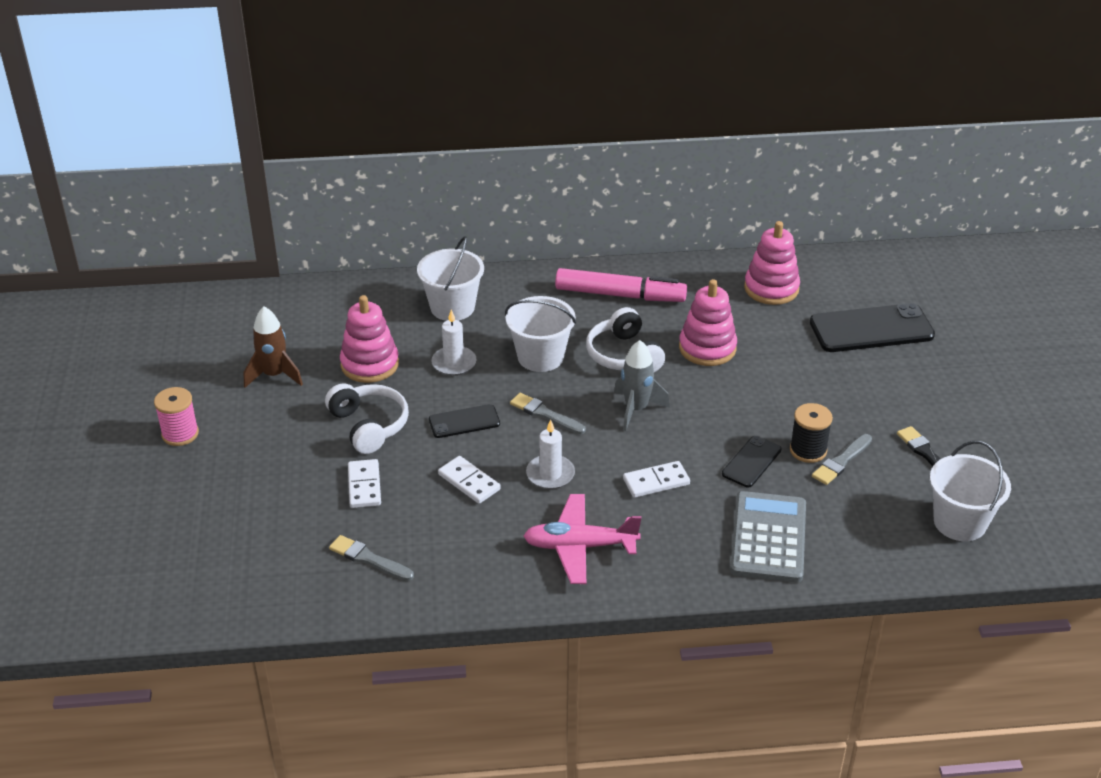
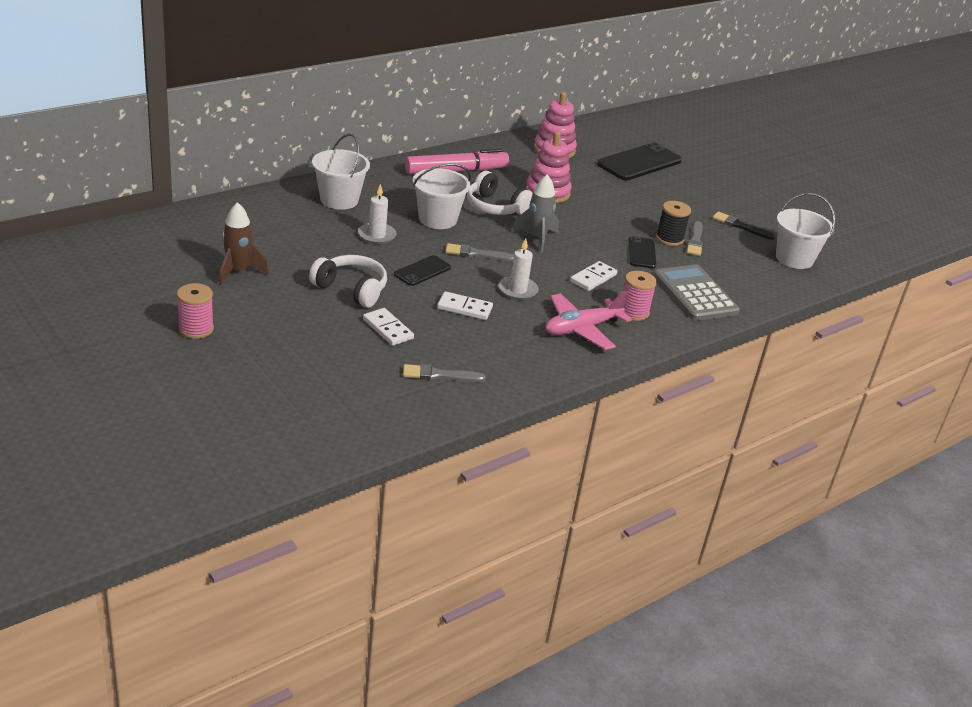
camera: 35 degrees left, 5 degrees down
pink stacking toy [340,295,399,383] -> none
none -> pink spool [623,271,657,321]

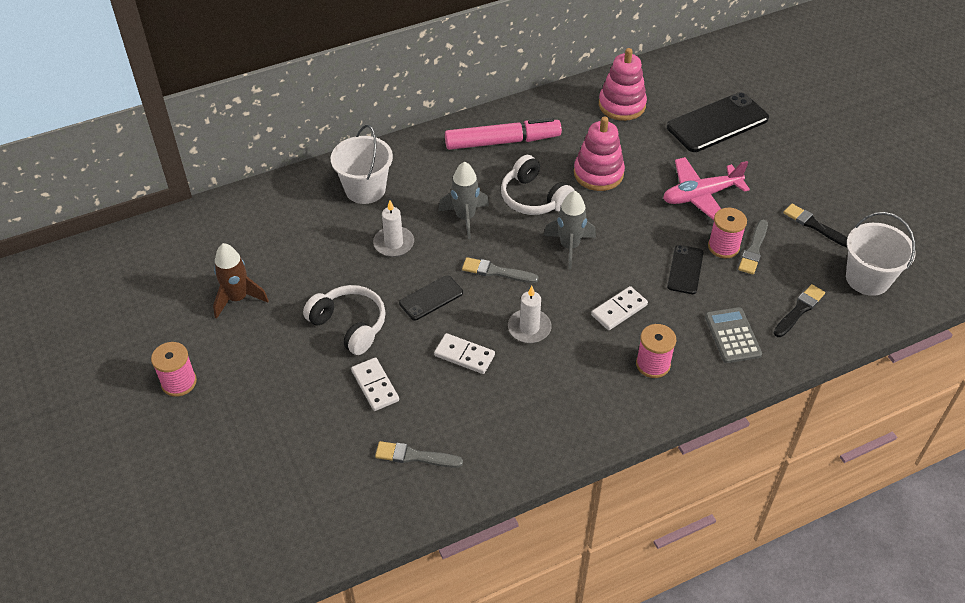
camera: 15 degrees right, 15 degrees up
white bucket [413,163,471,229] -> grey rocket [438,161,489,239]
pink plane [545,291,632,350] -> pink plane moved to [663,157,750,220]
grey calculator [654,265,740,321] -> grey calculator [705,307,762,363], size x0.65
black spool [656,201,691,246] -> pink spool [708,208,747,258]
none -> black brush [774,284,825,337]

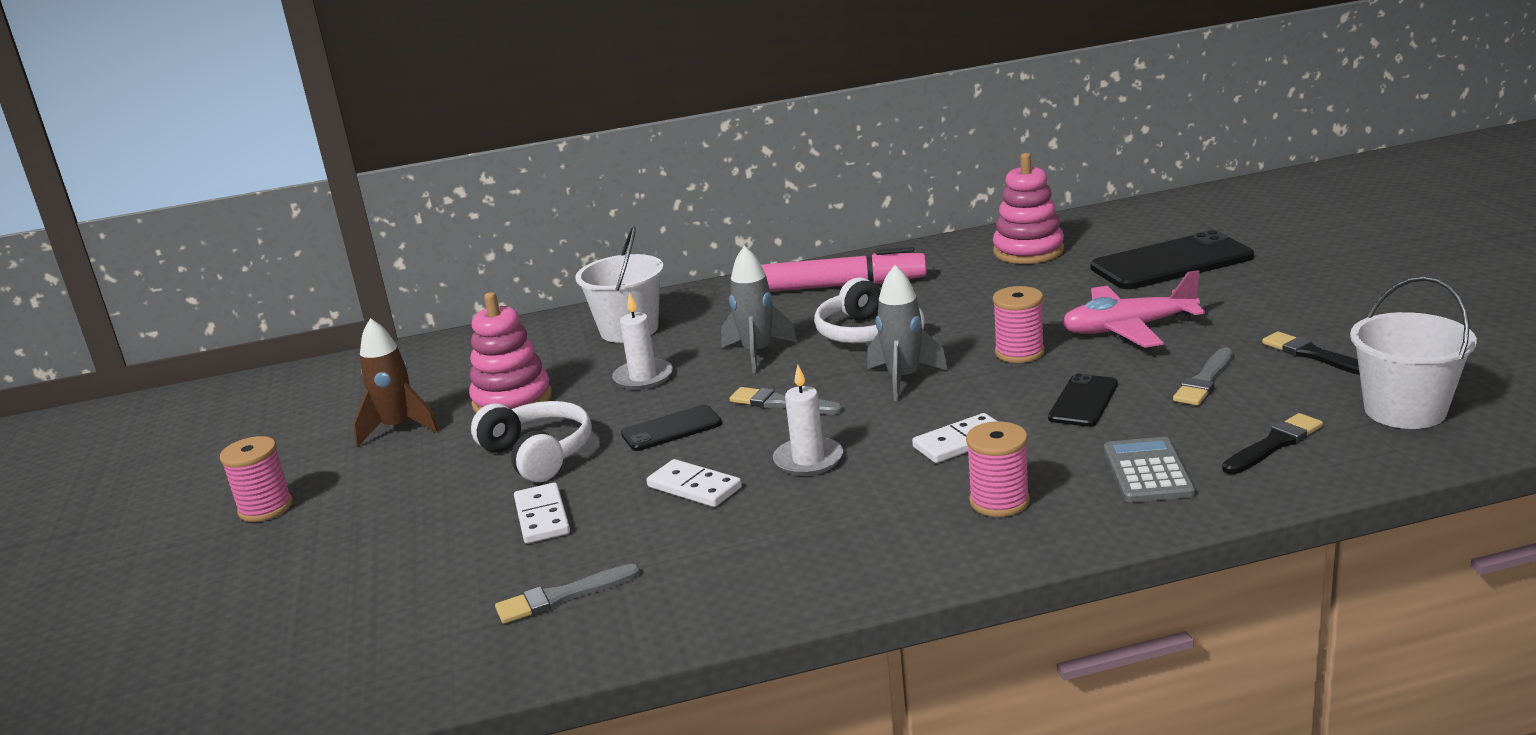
camera: 15 degrees right, 25 degrees down
grey brush [375,441,463,468] -> grey brush turned 45 degrees counterclockwise [495,564,641,624]
pink stacking toy [574,116,625,191] -> pink stacking toy moved to [469,292,552,413]
pink spool [708,208,747,258] -> pink spool moved to [993,286,1045,363]

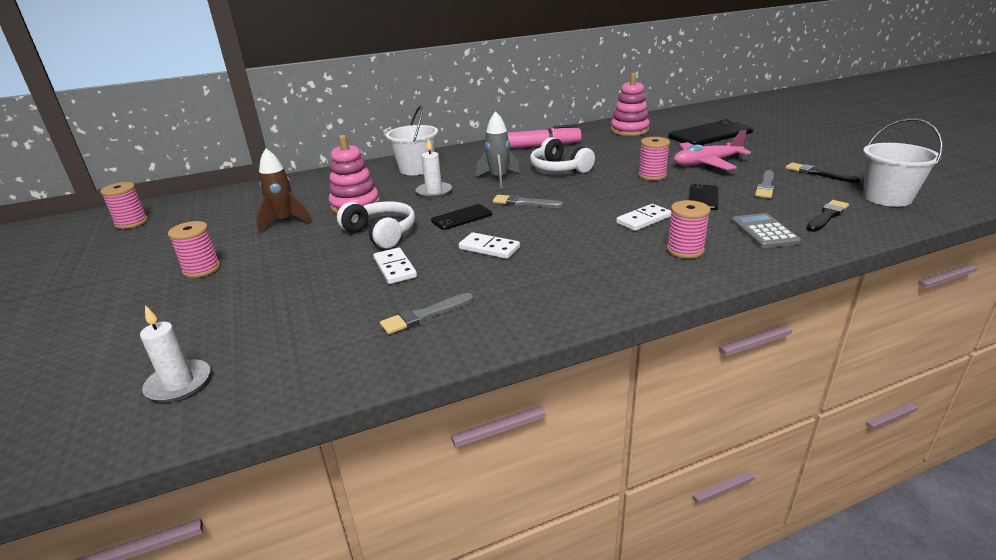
camera: 10 degrees left, 5 degrees up
white candle [773,365,843,476] -> white candle moved to [140,305,210,402]
grey rocket [867,265,948,401] -> none
none -> pink spool [100,182,148,229]

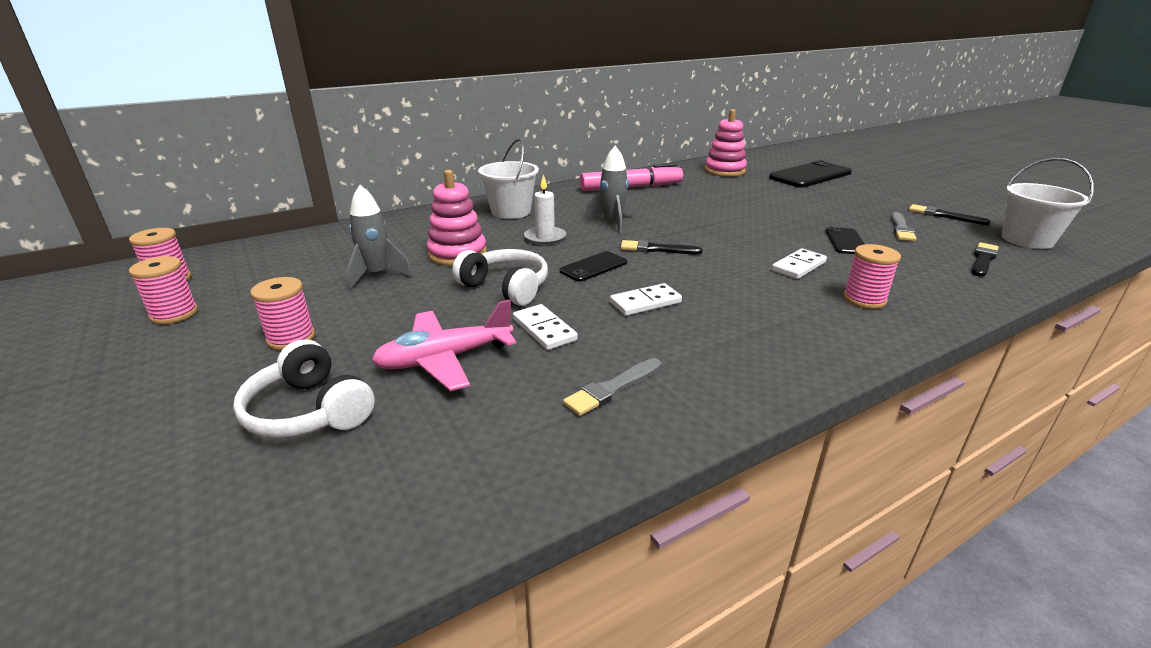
camera: 10 degrees left, 0 degrees up
white candle [140,305,210,402] -> none
brown rocket [256,148,312,233] -> grey rocket [346,185,412,289]
white domino [459,232,520,259] -> white domino turned 45 degrees counterclockwise [610,283,682,316]
grey brush [493,195,564,208] -> black brush [621,240,702,254]
white headphones [530,137,595,173] -> white headphones moved to [233,340,375,438]
pink spool [638,137,670,180] -> pink spool moved to [129,256,198,324]
pink plane [674,130,751,170] -> pink plane moved to [371,299,516,391]
grey calculator [731,213,801,248] -> none

